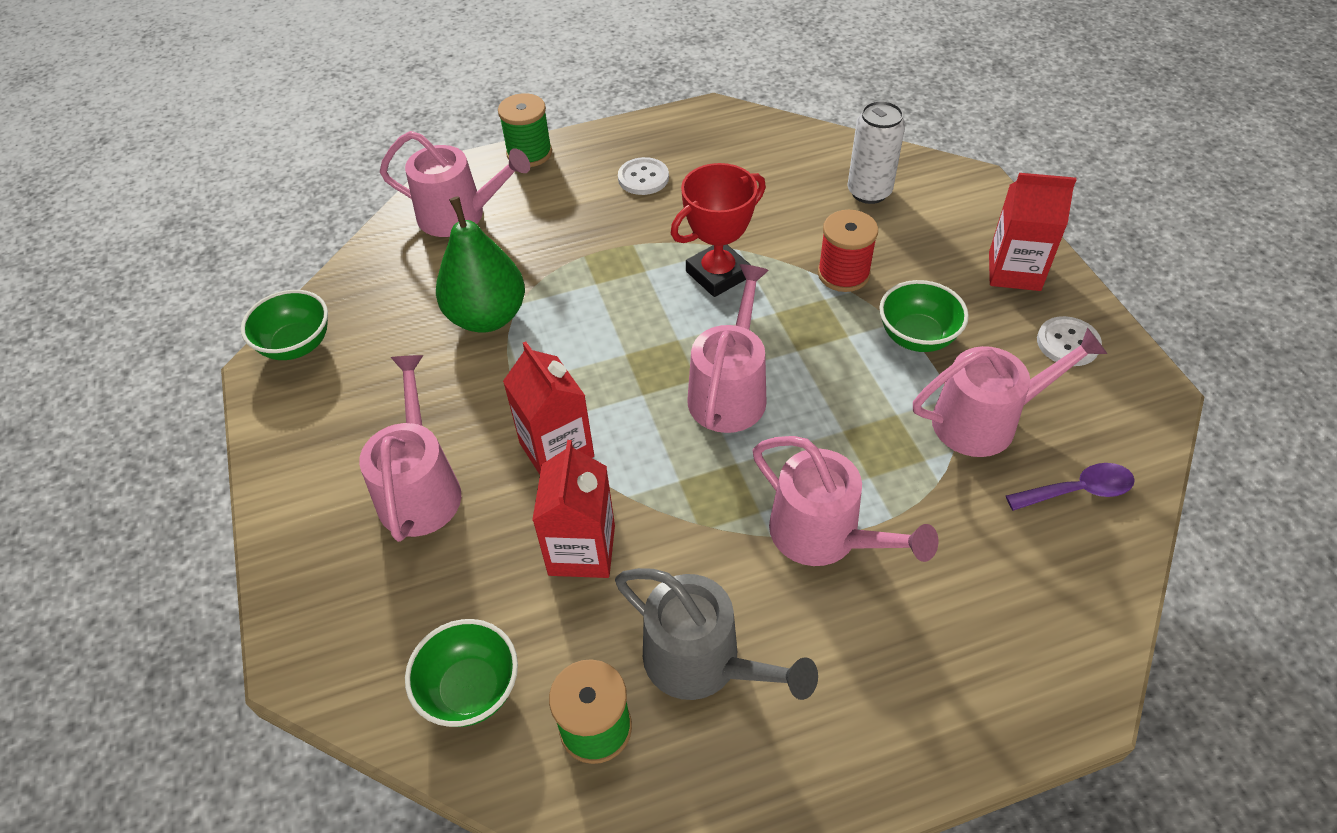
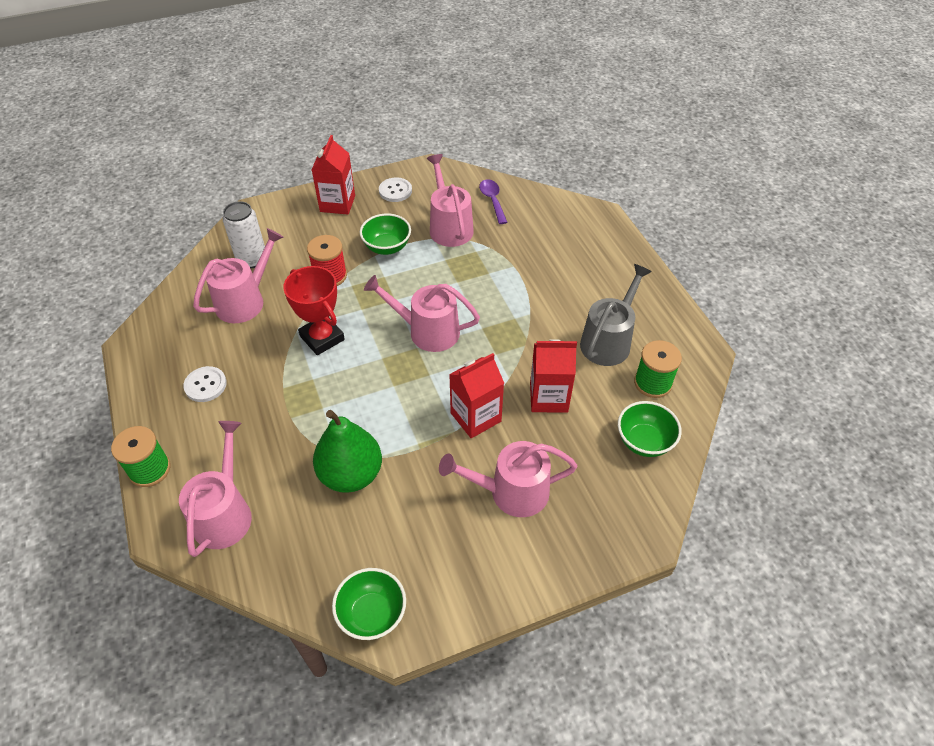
camera: 95 degrees left, 0 degrees up
pink watering can [753,436,938,566] -> pink watering can moved to [193,228,284,323]

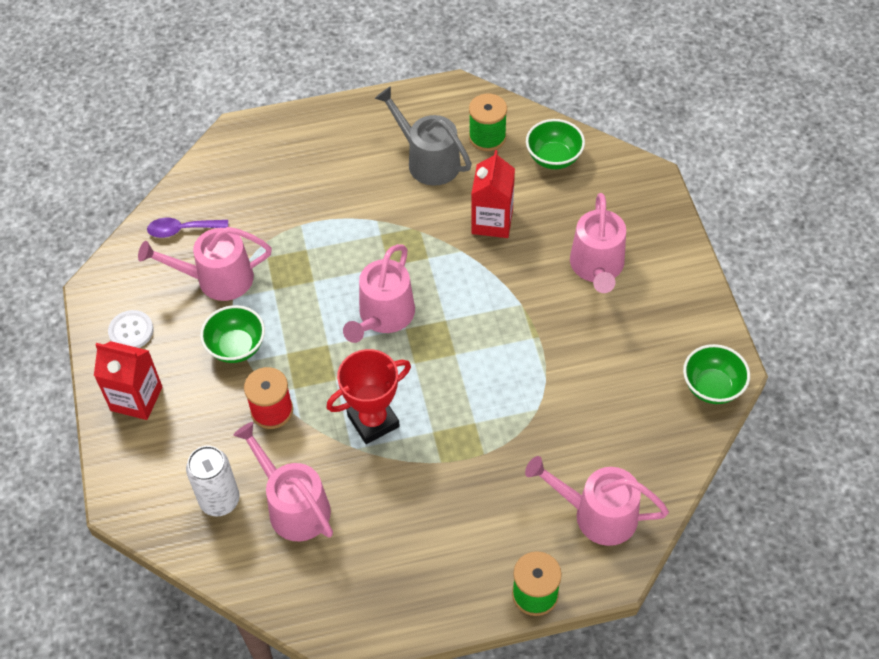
camera: 80 degrees left, 5 degrees up
white button [183,366,227,402] -> none
green pear [313,410,382,493] -> none
red carton [449,353,504,438] -> none

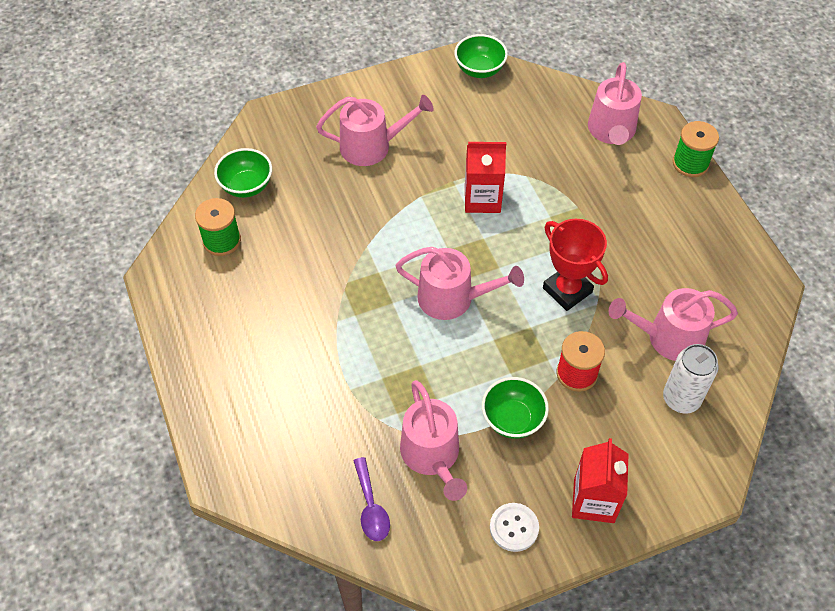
camera: 100 degrees left, 0 degrees up
pink watering can [233,422,333,541] -> pink watering can turned 45 degrees clockwise [609,288,738,361]
grey watering can [375,87,472,186] -> none
red carton [471,150,515,238] -> red carton moved to [465,142,506,213]

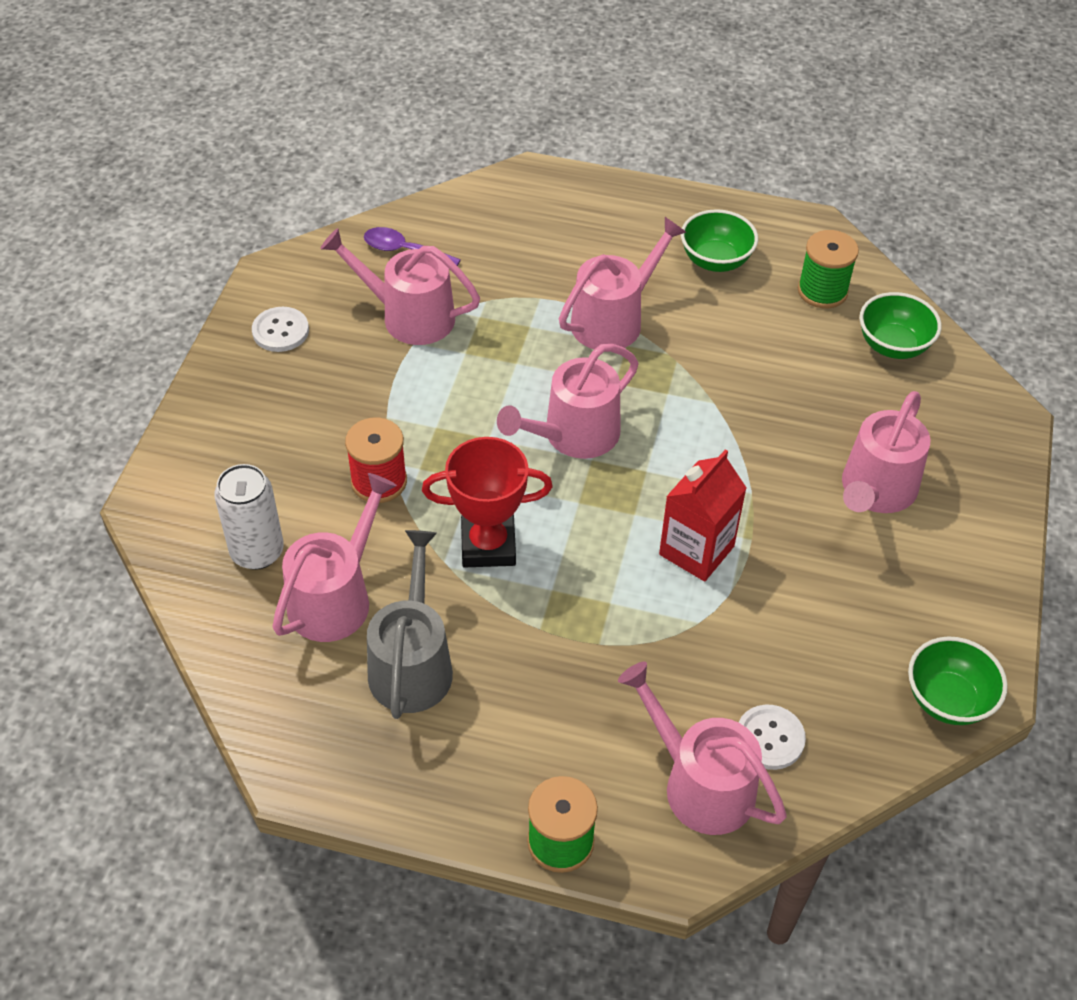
camera: 125 degrees right, 5 degrees down
green bowl [482,377,549,439] -> green bowl moved to [681,209,758,272]
red carton [572,438,628,523] -> none
none -> grey watering can [367,530,453,719]
none -> pink watering can [559,217,686,350]
none -> white button [739,705,806,770]

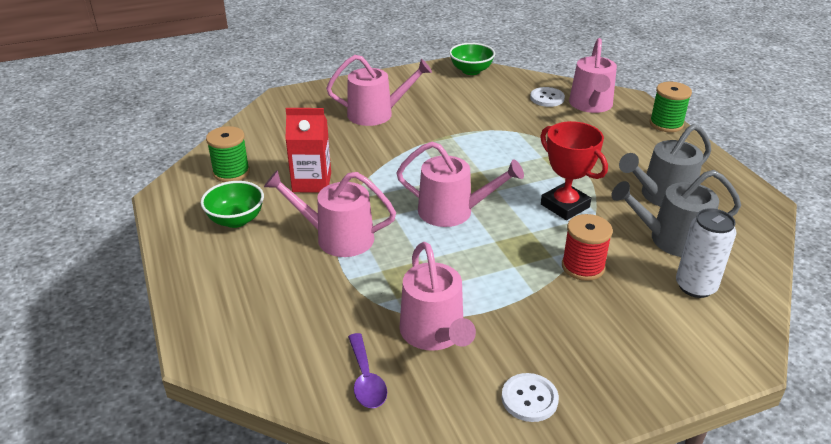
camera: 125 degrees left, 15 degrees down
pink watering can [272,473,397,642] -> grey watering can [612,170,741,257]
red carton [659,450,747,582] -> red carton moved to [285,108,331,193]
green bowl [860,292,942,359] -> none

